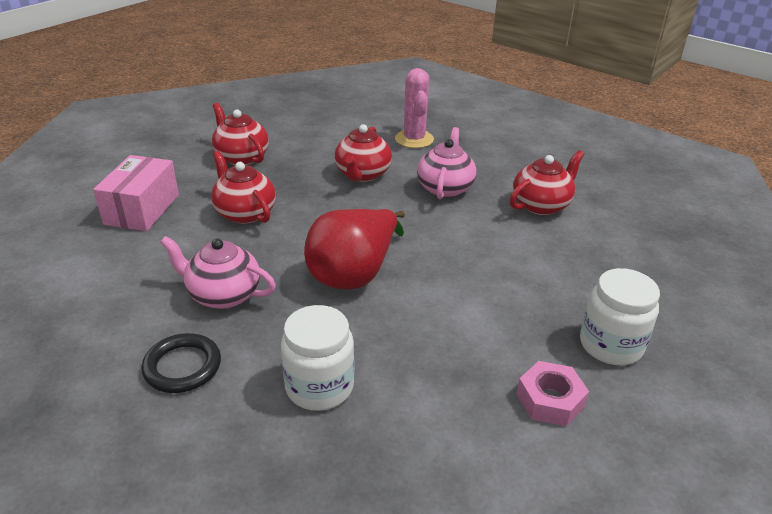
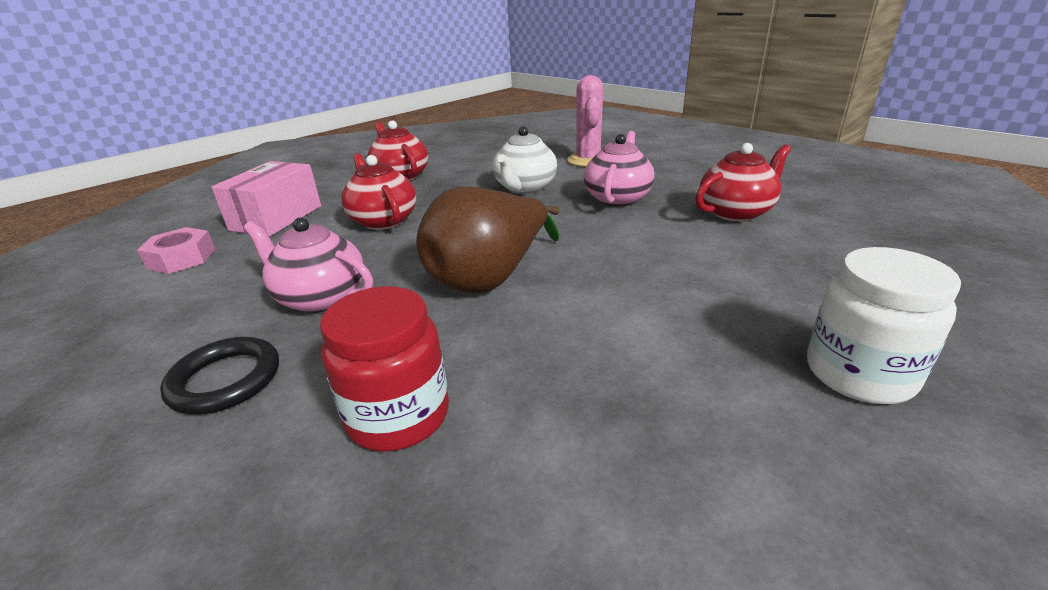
camera: 10 degrees right, 5 degrees down
white jar [281,305,354,411] -> red jar [320,286,449,452]
red pear [304,209,405,290] -> brown pear [416,186,560,293]
red teapot [334,124,392,182] -> white teapot [493,126,557,194]
pink nut [517,361,589,426] -> pink nut moved to [137,227,215,274]

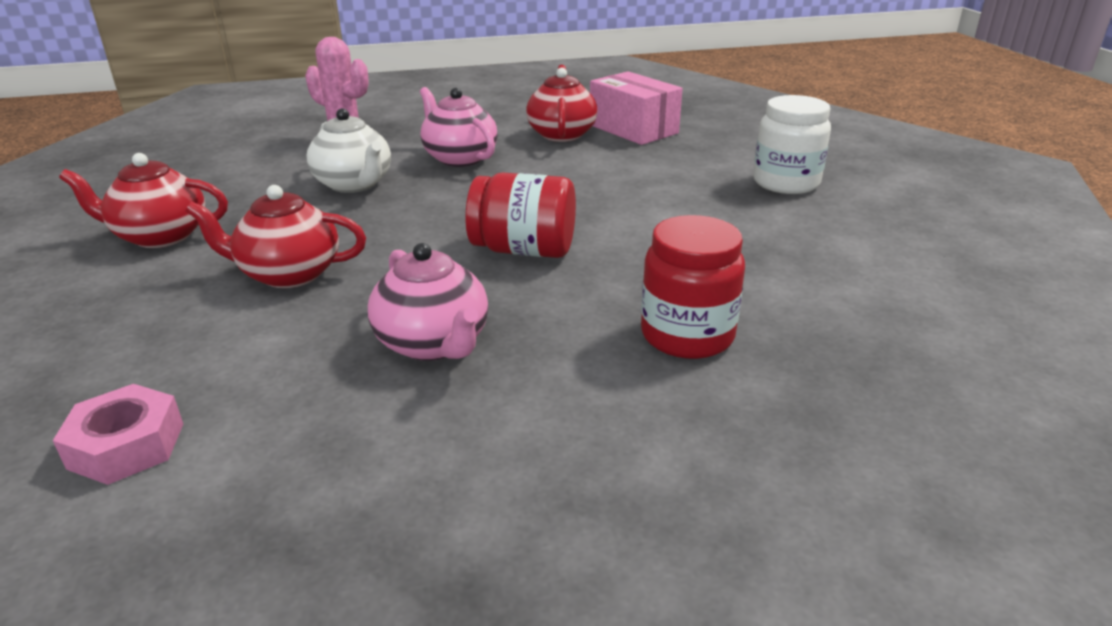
camera: 60 degrees left, 0 degrees up
black ring [160,337,279,414] -> none
pink box [212,161,321,236] -> pink box moved to [590,71,683,145]
pink teapot [244,217,373,313] -> pink teapot turned 90 degrees counterclockwise [368,243,488,361]
brown pear [416,186,560,293] -> red jar [465,172,576,258]

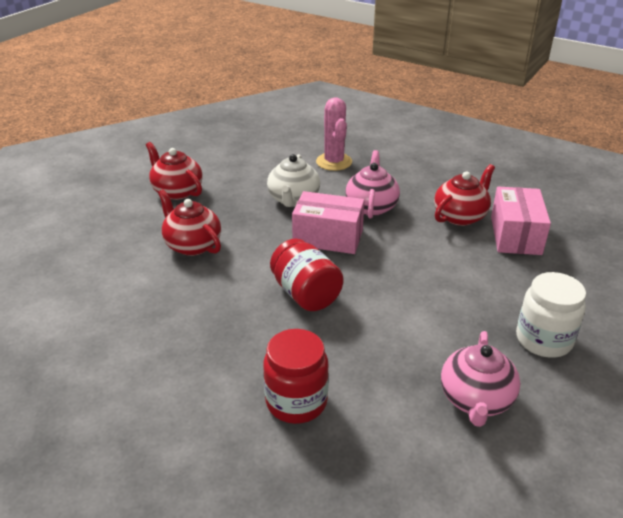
camera: 45 degrees right, 5 degrees up
pink nut [53,384,183,485] -> none
pink teapot [368,243,488,361] -> pink teapot moved to [441,331,521,427]
none -> pink box [292,191,364,254]

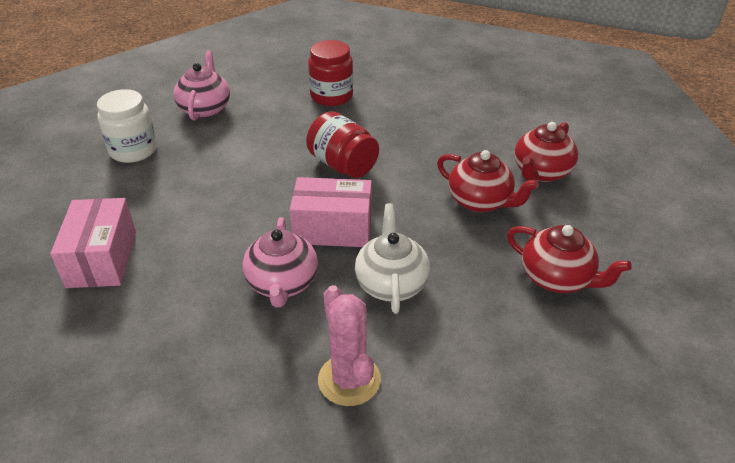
camera: 170 degrees right, 5 degrees up
red teapot [434,164,495,226] -> red teapot moved to [514,122,578,182]

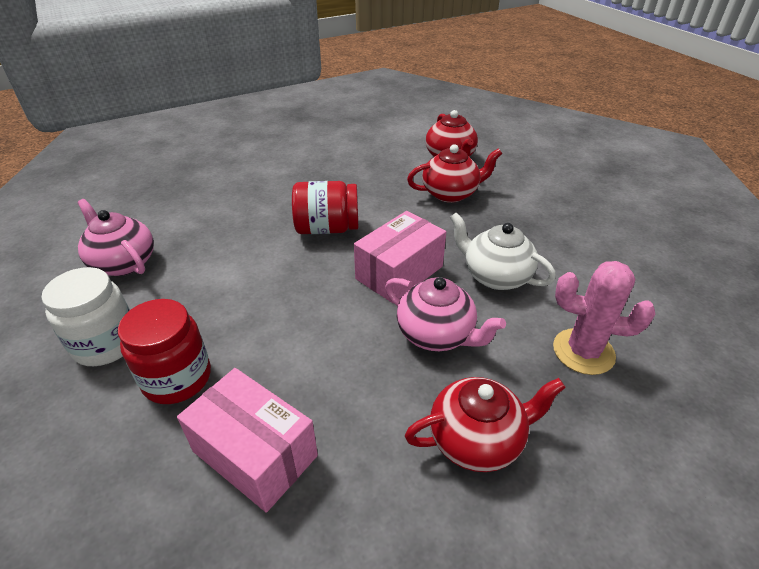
camera: 50 degrees left, 0 degrees up
red jar [308,40,353,106] -> red jar moved to [118,299,211,404]
red teapot [507,225,632,293] -> red teapot moved to [405,377,566,472]

